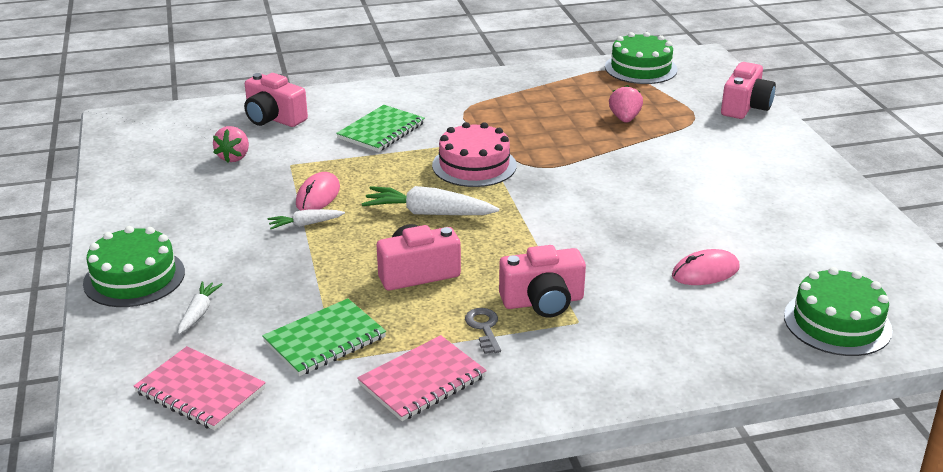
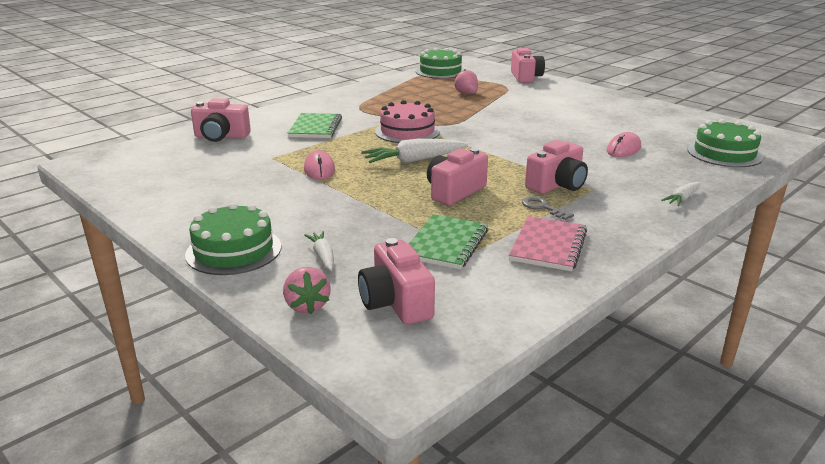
camera: 30 degrees left, 5 degrees down
pink notebook [134,346,266,431] -> pink camera [358,238,435,325]
pink strawberry [213,126,249,163] -> pink strawberry moved to [283,267,331,314]
white carrot [268,209,345,229] -> white carrot moved to [661,182,700,206]

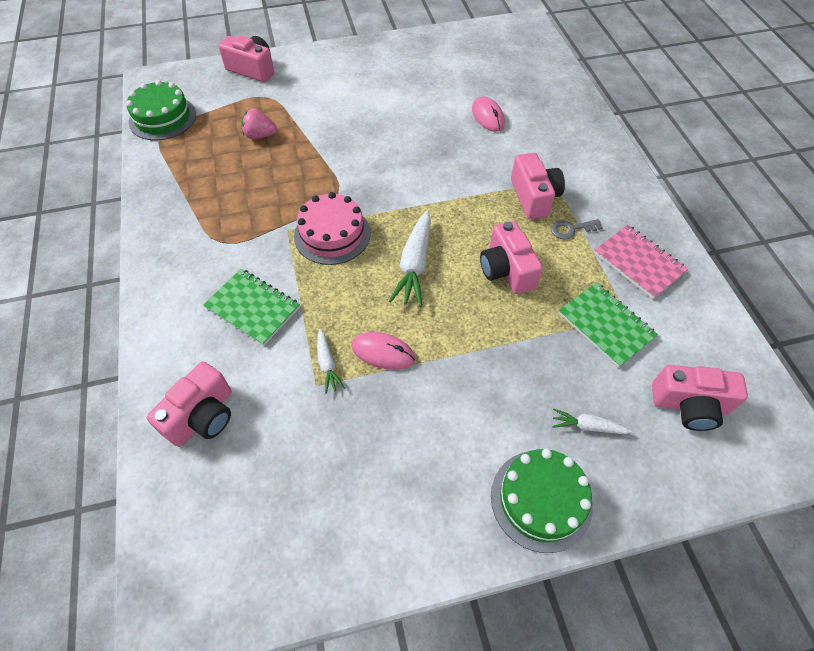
camera: 60 degrees left, 30 degrees up
pink strawberry [283,267,331,314] -> none
white carrot [661,182,700,206] -> white carrot moved to [317,329,345,394]
green cake [687,119,763,167] -> none

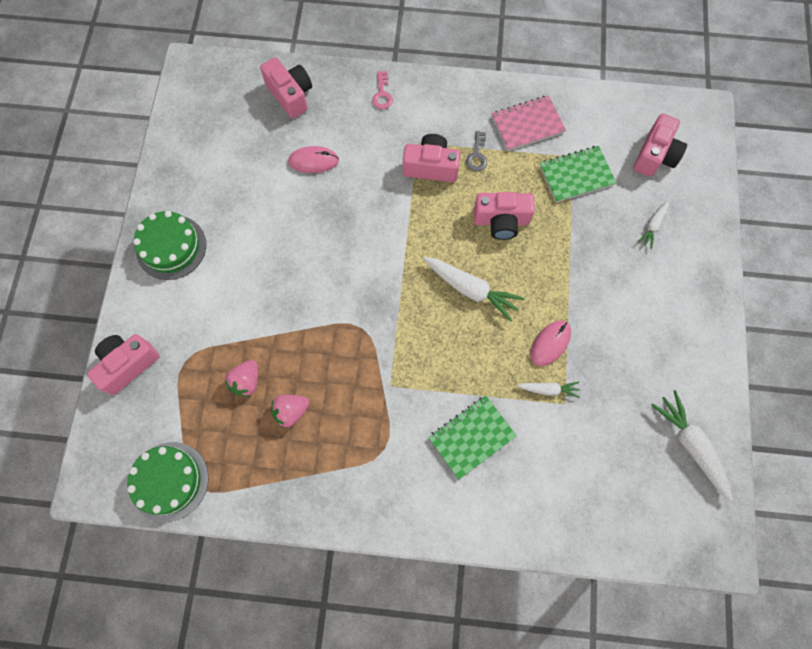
camera: 70 degrees left, 15 degrees up
pink camera [147,361,231,447] -> pink camera moved to [260,57,312,118]
pink cake [294,192,371,265] -> none
green cake [491,449,593,553] -> green cake moved to [133,211,206,280]
none -> pink strawberry [271,395,310,428]
none -> pink key [372,71,393,109]
none -> white carrot [651,390,733,501]

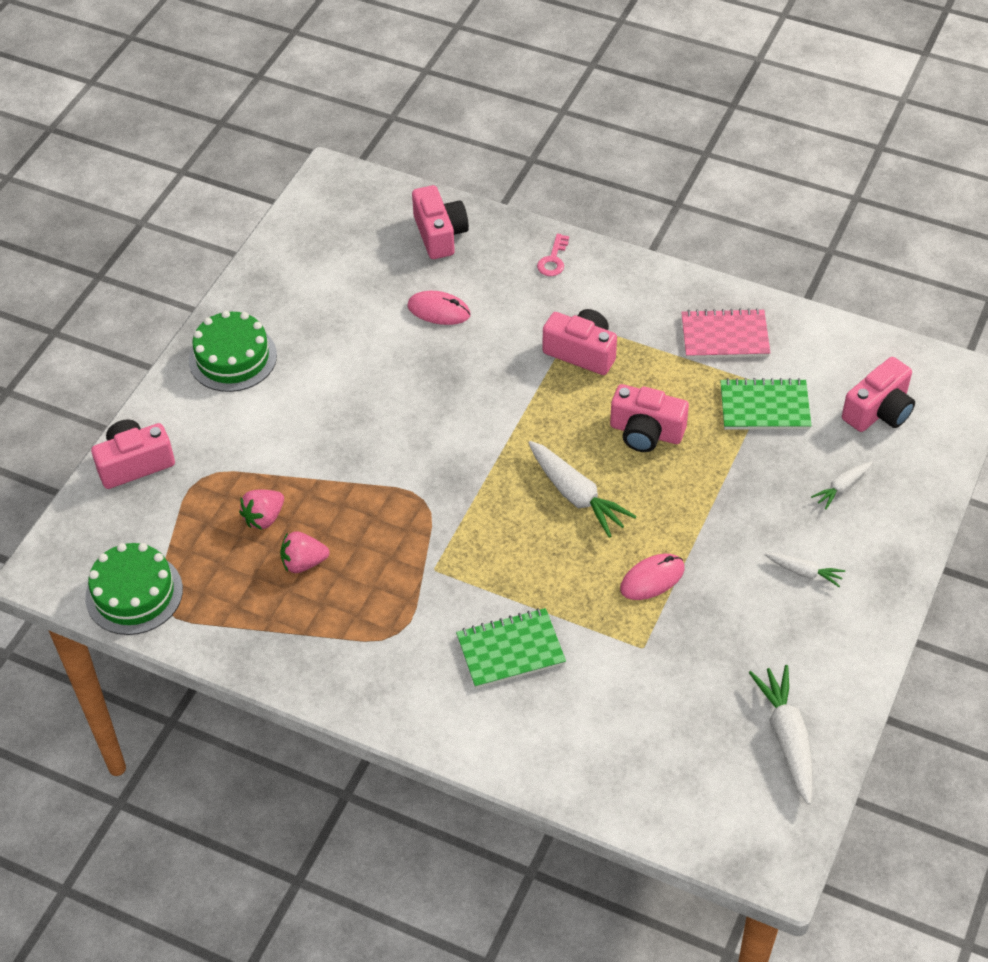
camera: 20 degrees right, 20 degrees down
grey key [466,131,487,171] -> none
white carrot [517,382,580,398] -> white carrot moved to [765,553,845,587]

